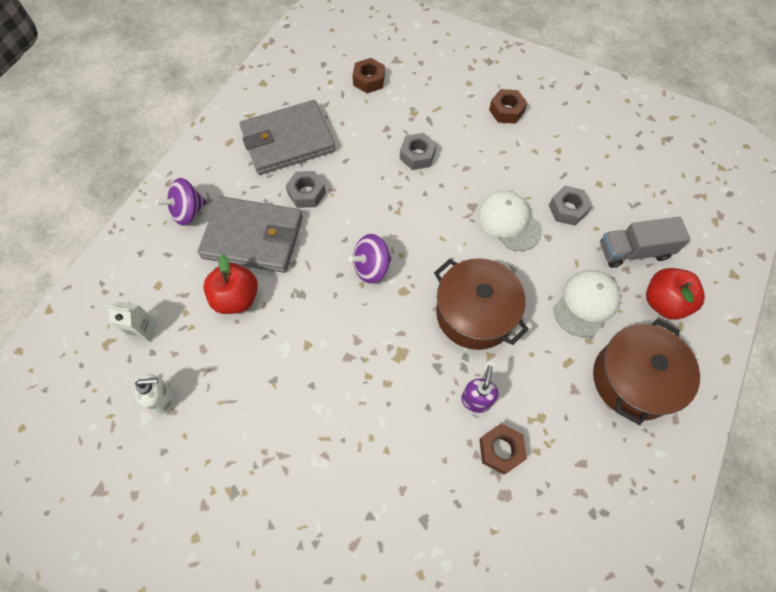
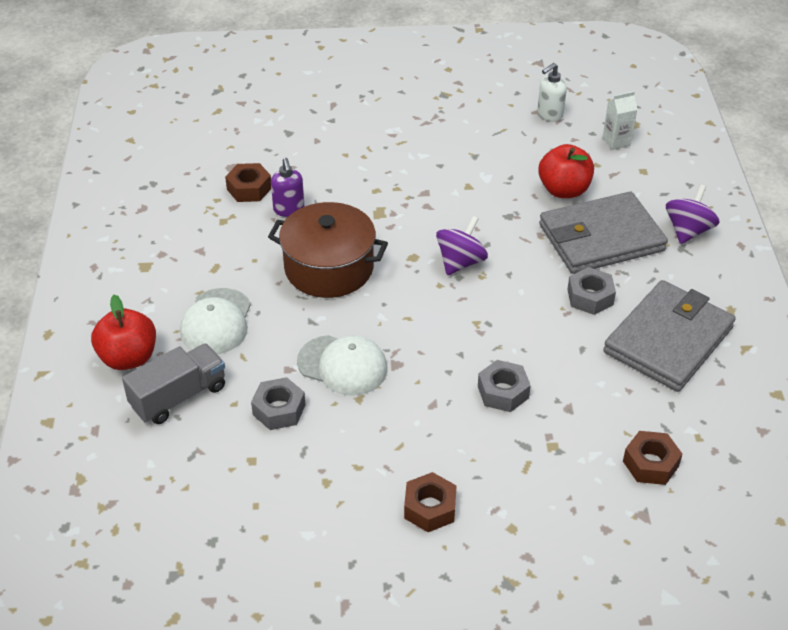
camera: 150 degrees right, 20 degrees down
brown pot [593,319,700,425] -> none

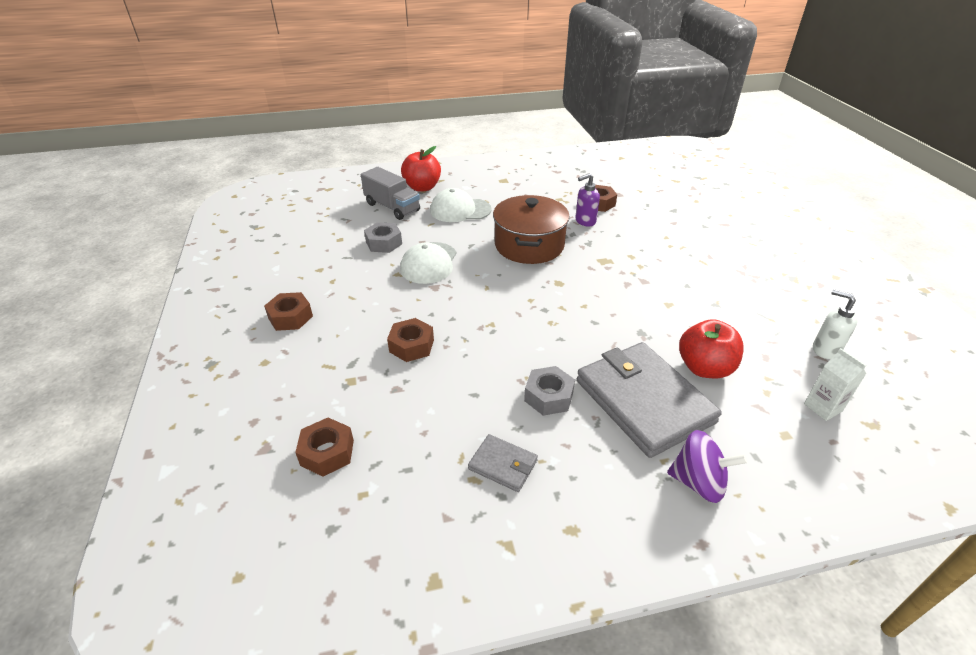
camera: 80 degrees right, 5 degrees down
purple spinning top [436,216,488,275] -> none
grey nut [478,360,531,412] -> brown nut [387,318,434,362]
grey wallet [603,280,736,392] -> grey wallet [468,434,538,492], size x0.45

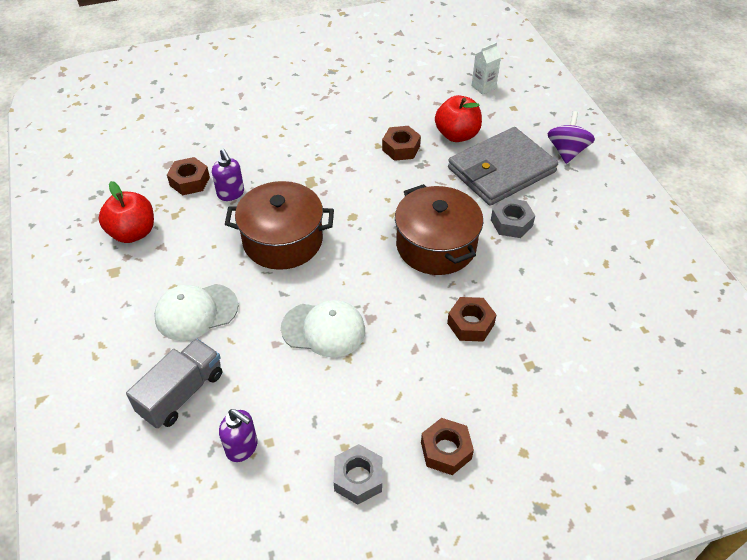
camera: 95 degrees left, 10 degrees up
brown nut [295,418,354,477] -> brown nut moved to [382,126,421,161]
grey nut [364,222,402,253] -> grey nut moved to [334,444,382,505]
red apple [401,146,441,192] -> red apple moved to [99,181,154,243]
white cap [430,188,492,222] -> white cap turned 75 degrees clockwise [154,284,238,341]
grey wallet [468,434,538,492] -> none
white soap dispenser [813,289,857,359] -> none
none -> purple soap dispenser [219,409,258,462]
none -> brown pot [395,184,483,275]

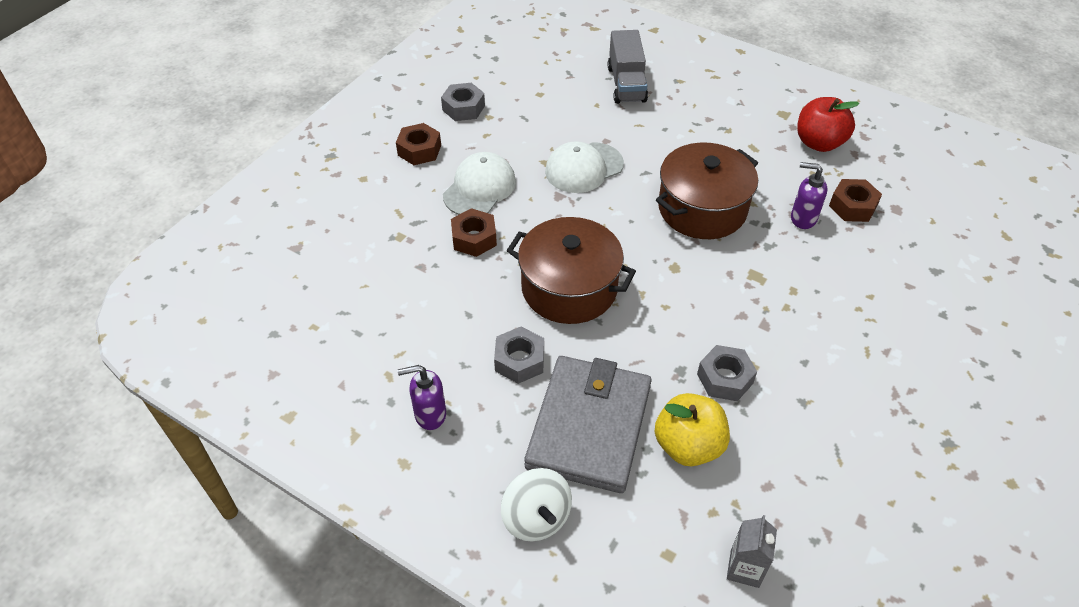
camera: 140 degrees right, 0 degrees up
white cap [154,284,238,341] -> white cap moved to [443,152,516,215]
purple soap dispenser [219,409,258,462] -> purple soap dispenser moved to [397,365,446,430]
brown nut [382,126,421,161] -> grey nut [697,345,757,401]
red apple [435,95,482,142] -> yellow apple [655,393,730,466]
white carton [472,42,501,95] -> grey carton [727,515,777,588]
purple spinning top [548,111,595,164] -> white spinning top [501,468,572,541]

